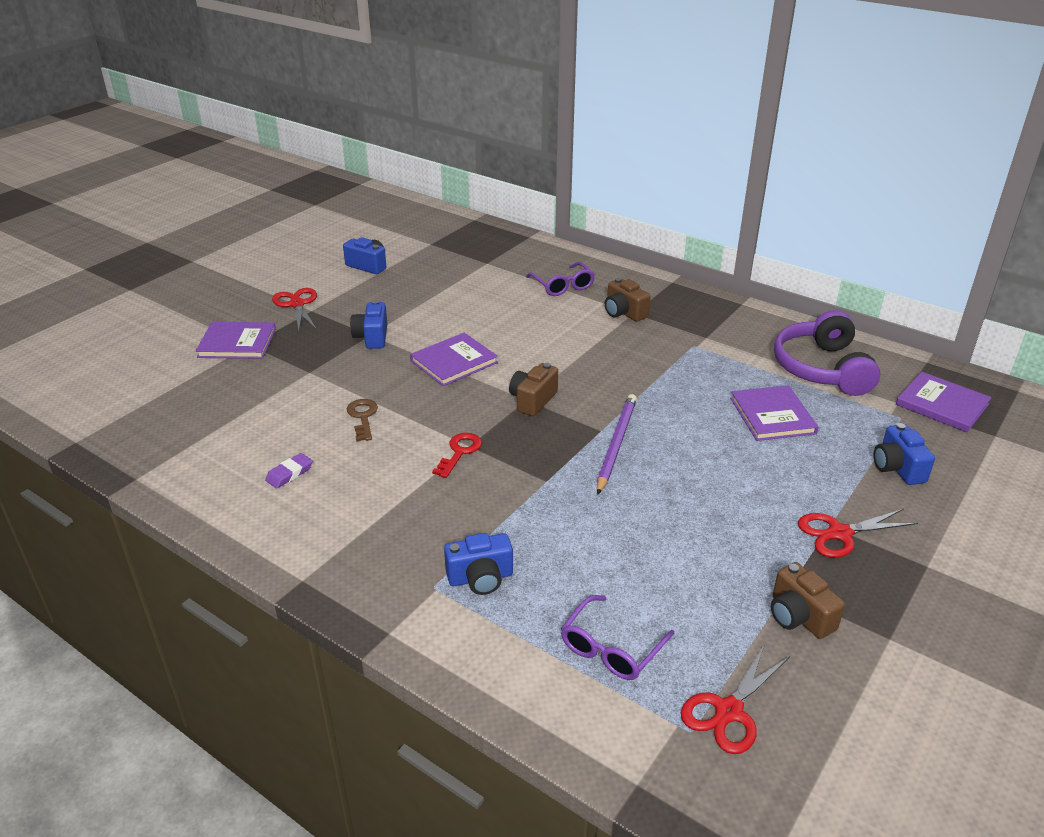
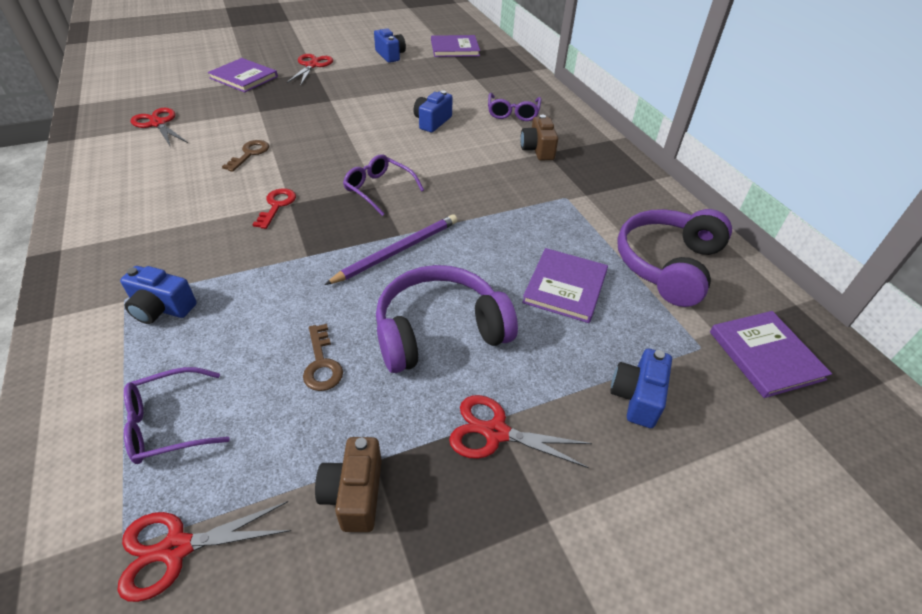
camera: 30 degrees right, 10 degrees up
purple eraser [265,453,313,489] -> none
blue camera [350,300,387,349] -> blue camera moved to [414,90,453,132]
purple book [410,333,498,386] -> purple book moved to [431,35,480,57]
red key [432,433,482,478] -> red key turned 45 degrees counterclockwise [252,188,296,229]
brown camera [509,363,558,416] -> purple glasses [343,154,424,216]
none -> red scissors [131,108,188,146]
none -> brown key [303,324,343,391]
none -> purple headphones [376,265,518,373]

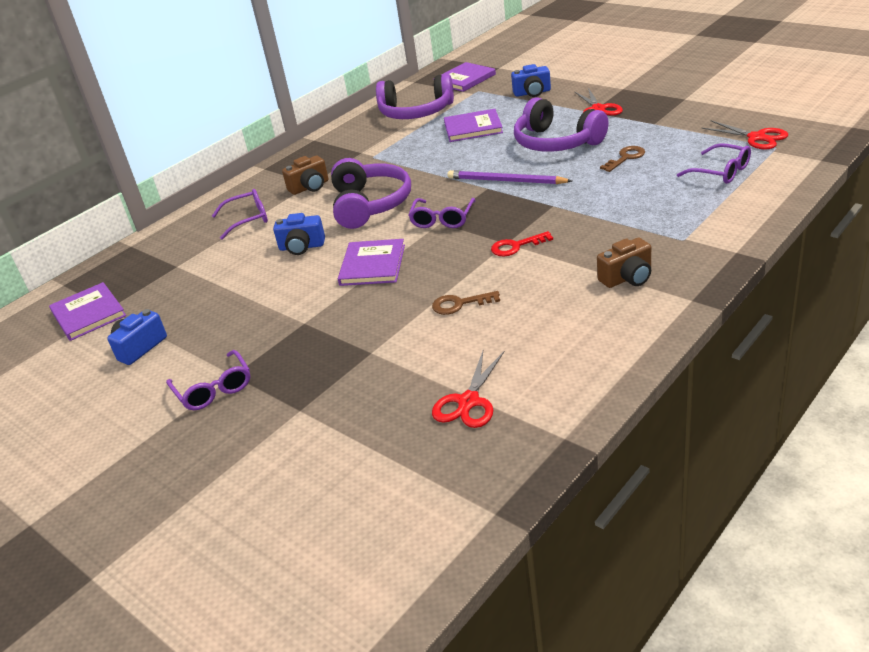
camera: 110 degrees left, 10 degrees down
blue camera [120,266,197,324] -> none
purple book [208,58,278,92] -> purple book moved to [338,239,405,286]
red scissors [287,54,333,85] -> purple glasses [166,350,250,410]
brown camera [315,437,382,532] -> brown camera moved to [597,238,651,288]
none -> purple headphones [331,158,411,229]

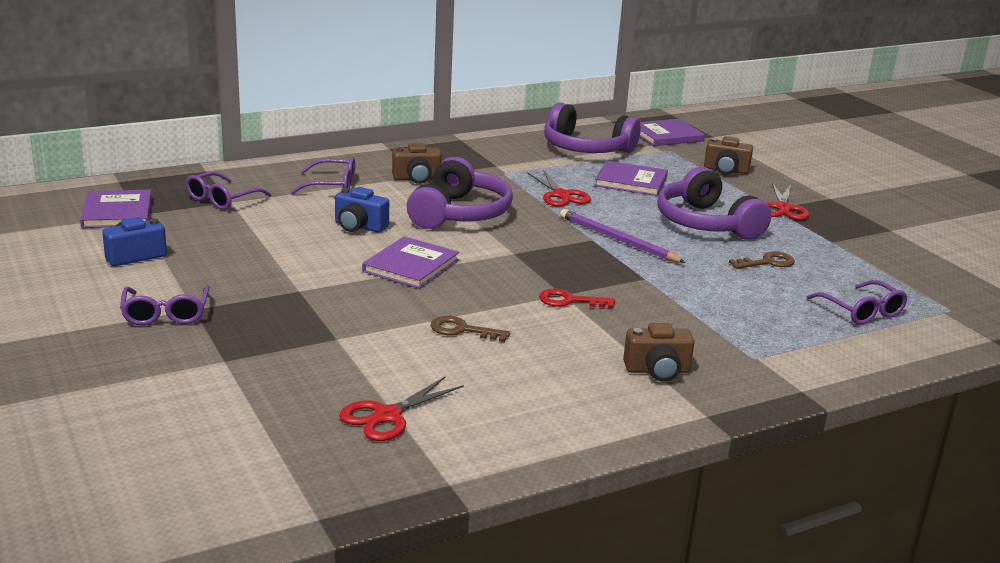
camera: 15 degrees right, 10 degrees down
purple glasses [408,198,476,228] -> purple glasses moved to [186,171,272,210]
blue camera [511,64,551,97] -> brown camera [704,136,753,175]
red scissors [702,121,788,150] -> red scissors moved to [527,169,591,207]

